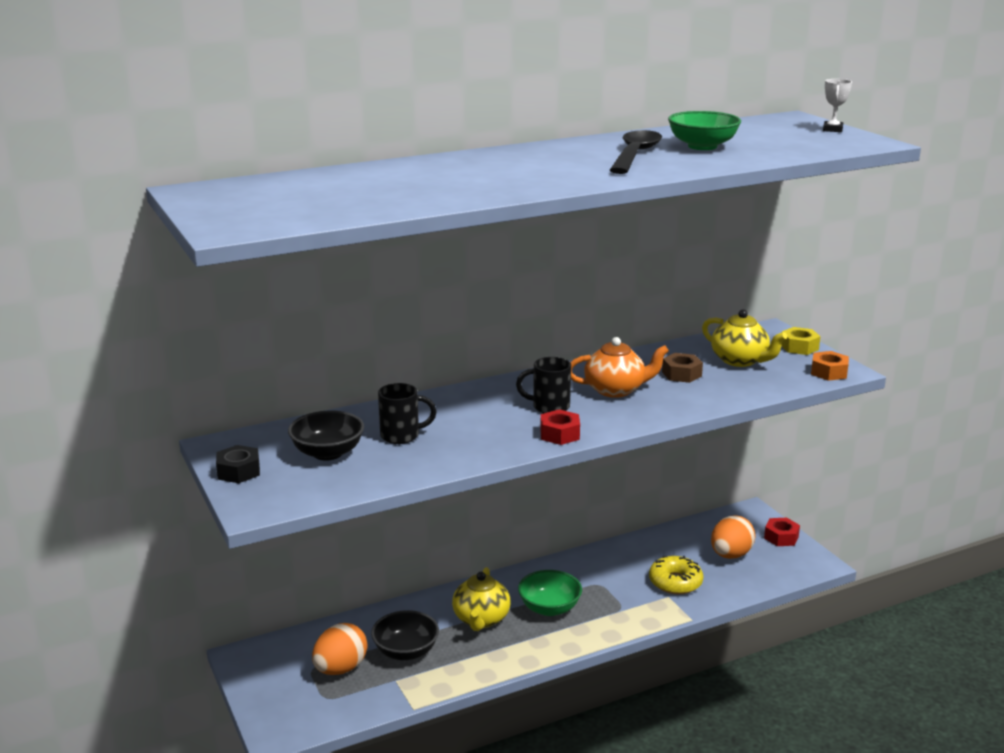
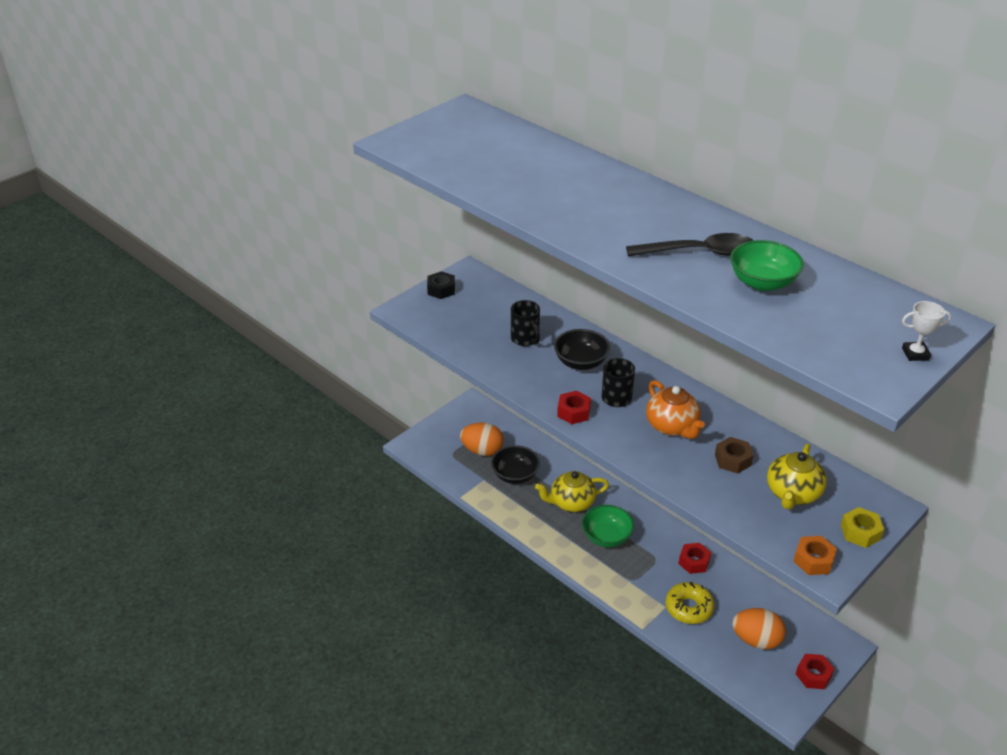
camera: 70 degrees right, 15 degrees up
black bowl [288,411,364,461] -> black bowl moved to [554,329,610,370]
none -> red nut [679,543,711,574]

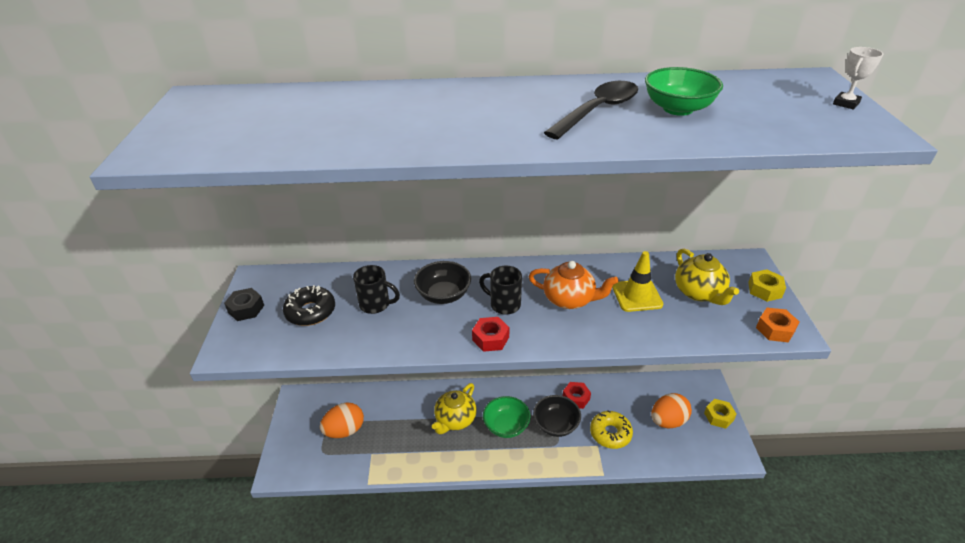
camera: 45 degrees left, 0 degrees up
black bowl [491,445,540,484] -> black bowl moved to [533,395,581,437]
brown nut [715,437,754,473] -> yellow traffic cone [612,251,663,312]
red nut [796,654,834,689] -> yellow nut [704,399,737,429]
none -> black donut [283,285,335,326]

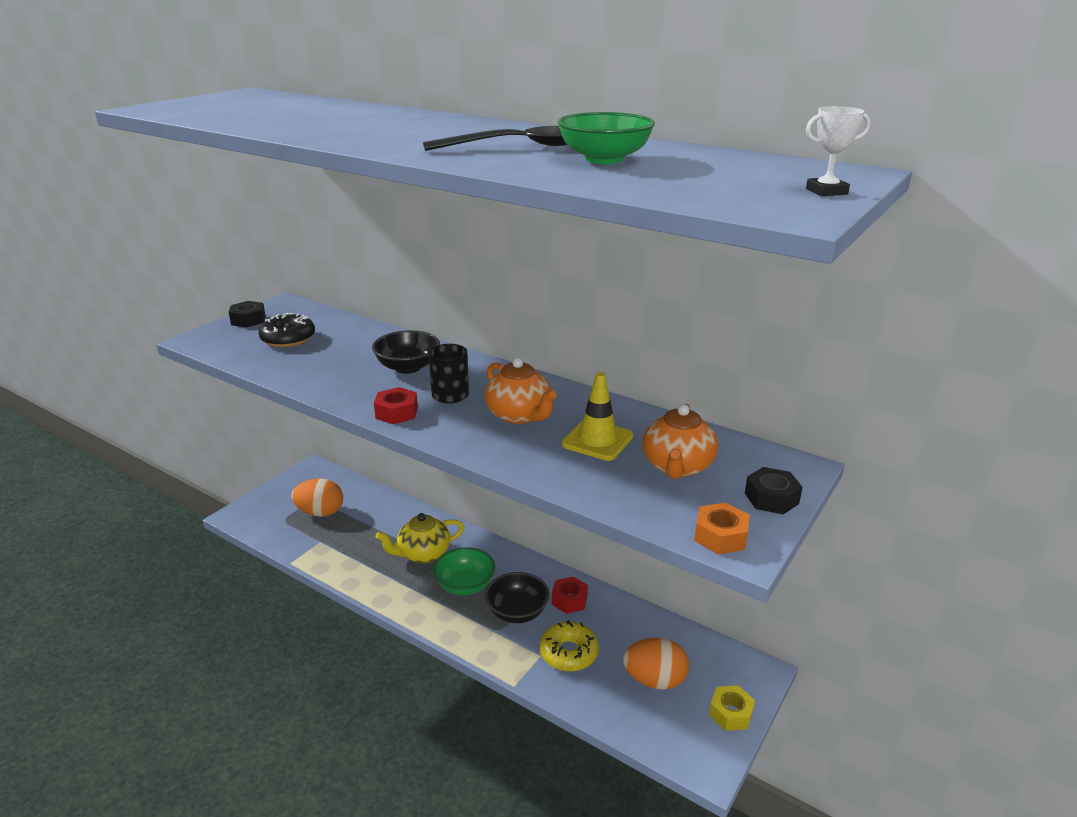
camera: 35 degrees right, 10 degrees down
black mug [353,265,400,314] -> none
yellow teapot [675,249,739,305] -> orange teapot [642,404,718,479]
yellow nut [748,269,786,302] -> black nut [745,467,803,515]

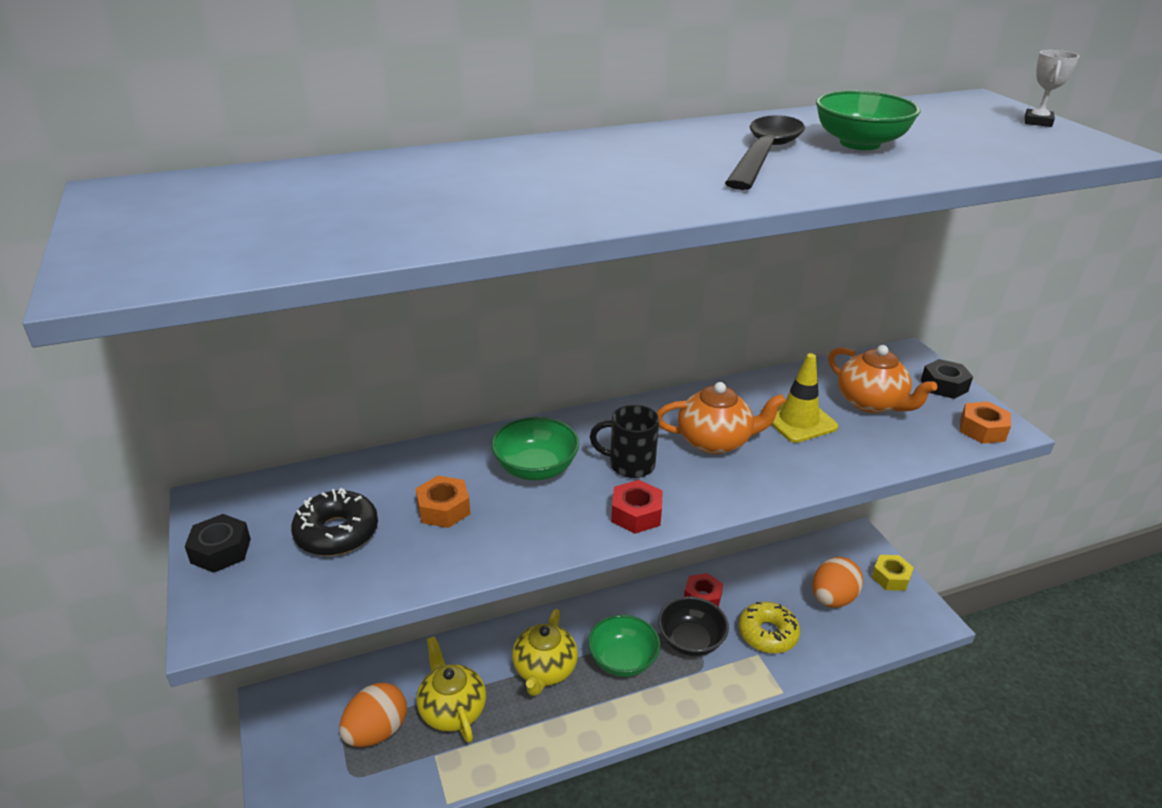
camera: 55 degrees left, 5 degrees up
black bowl [372,330,440,374] -> green bowl [491,417,579,481]
none -> orange nut [416,476,470,528]
none -> yellow teapot [417,636,486,743]

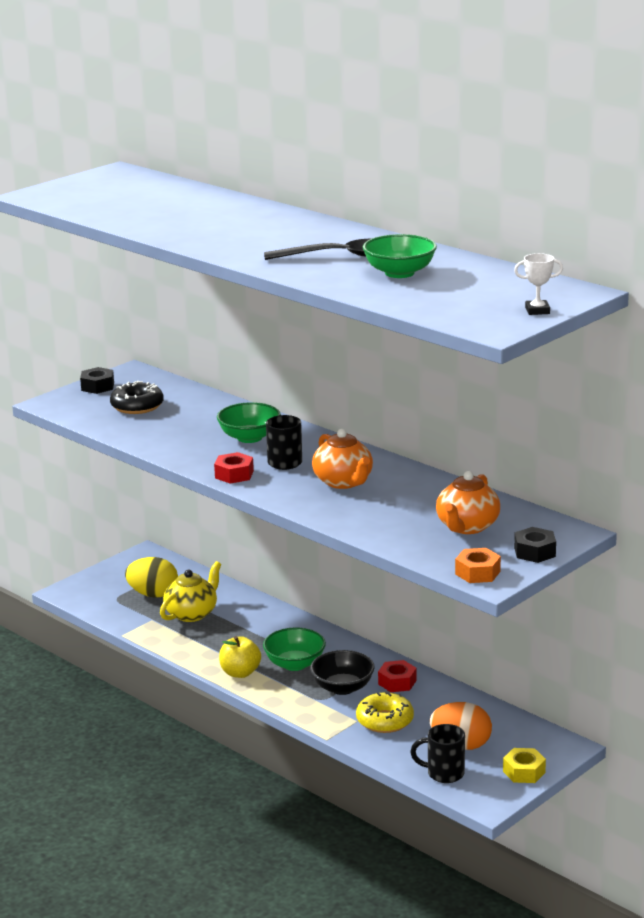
camera: 65 degrees right, 10 degrees down
orange egg [339,682,407,747] -> yellow egg [125,557,178,598]
orange nut [416,476,470,528] -> none
yellow teapot [512,609,578,696] -> none
yellow traffic cone [761,353,838,443] -> none
none -> yellow apple [219,636,261,678]
none -> black mug [410,724,465,783]

